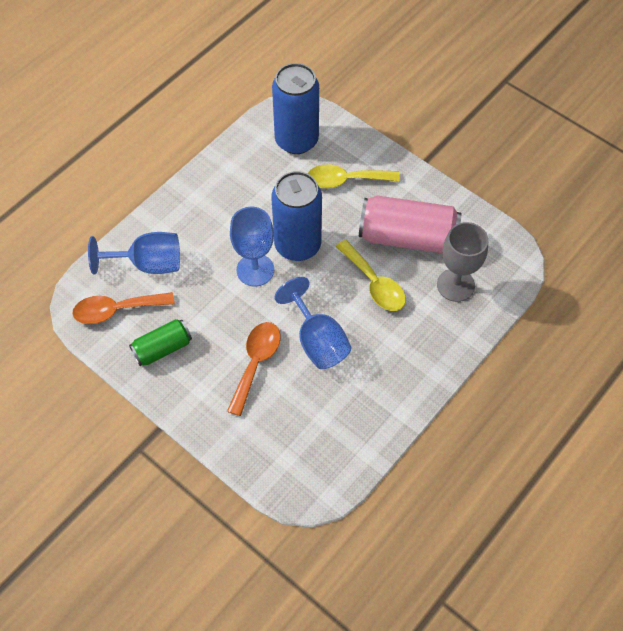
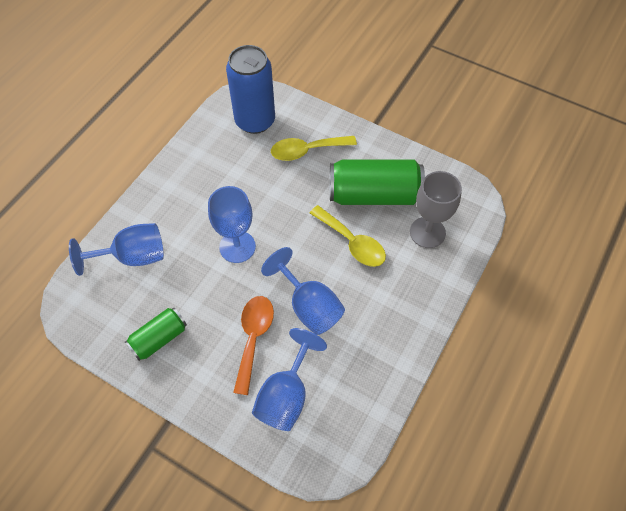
camera: 10 degrees left, 0 degrees up
orange spoon [72,292,175,324] -> none
blue can [271,171,322,261] -> none
pink can [359,195,461,253] -> green can [330,160,425,205]
none -> blue goblet [252,328,327,431]

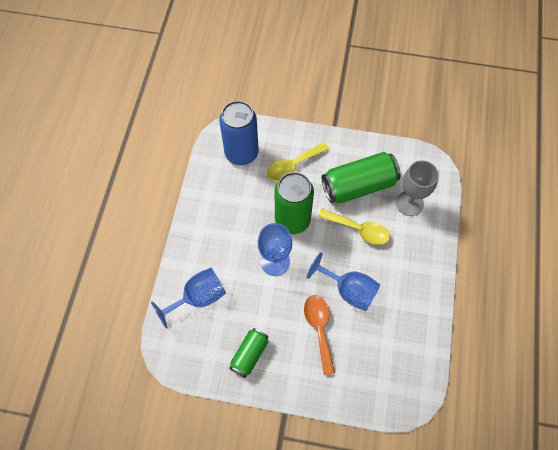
camera: 20 degrees left, 5 degrees up
blue goblet [252,328,327,431] -> none
none -> green can [275,172,314,234]

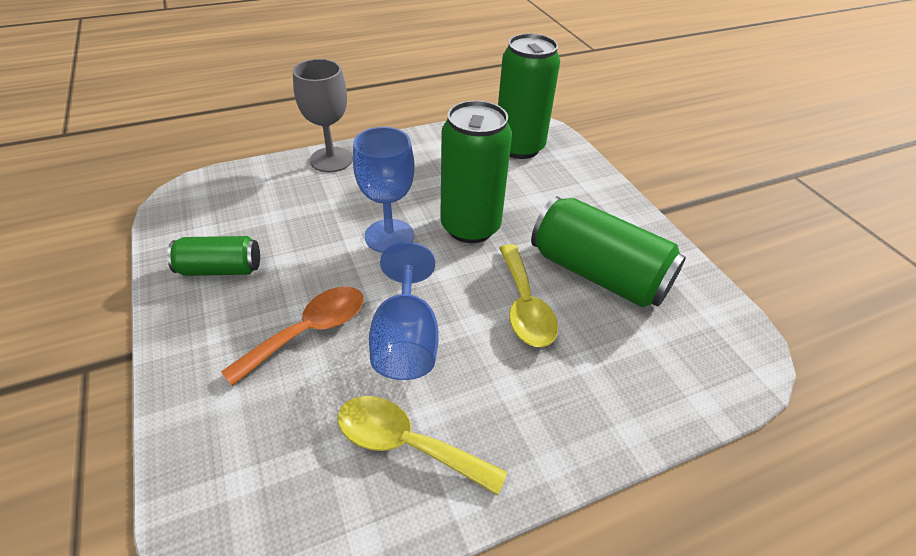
camera: 55 degrees right, 20 degrees down
blue goblet [151,268,226,329] -> none
blue can [219,101,259,165] -> green can [498,34,560,159]
yellow spoon [267,142,329,181] -> yellow spoon moved to [337,396,507,495]
grey goblet [396,160,439,216] -> grey goblet moved to [293,59,353,172]

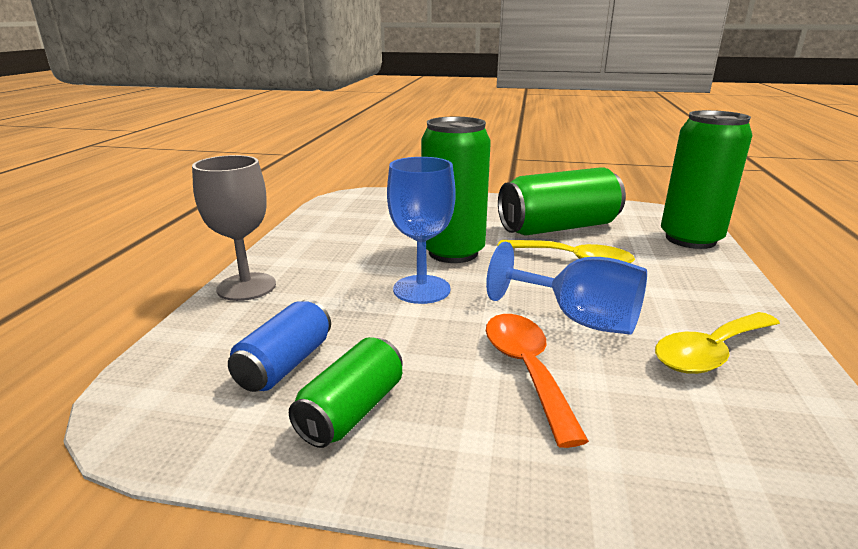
camera: 55 degrees left, 20 degrees down
green can [498,34,560,159] -> green can moved to [661,110,752,249]
none -> blue can [228,299,331,392]

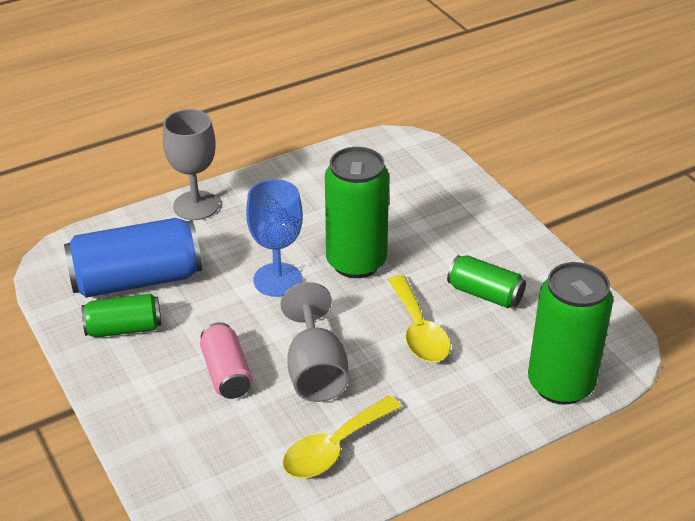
camera: 50 degrees right, 15 degrees up
blue can [228,299,331,392] -> blue can [64,218,202,298], size x1.77
blue goblet [486,242,647,335] -> grey goblet [280,282,348,402]
orange spoon [486,314,589,448] -> pink can [200,322,252,399]
green can [498,167,626,236] -> green can [447,255,526,308], size x0.56
yellow spoon [655,312,780,374] -> yellow spoon turned 60 degrees counterclockwise [282,396,402,478]

